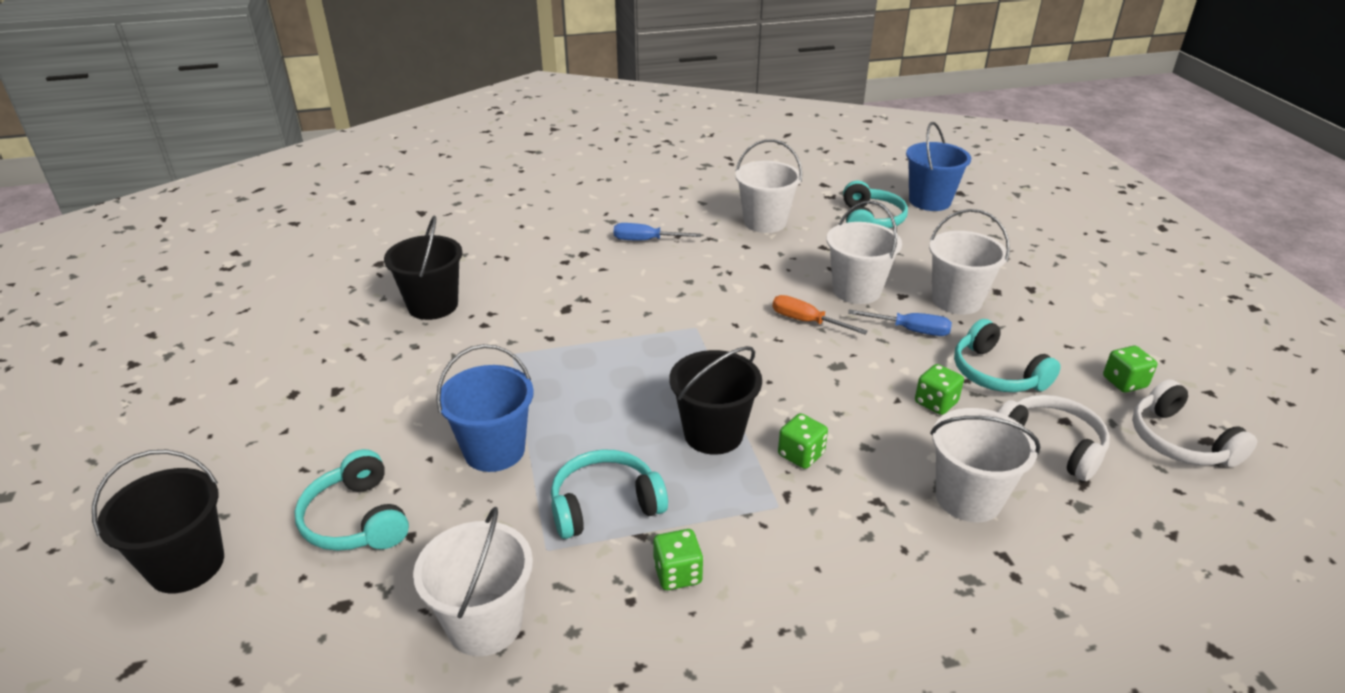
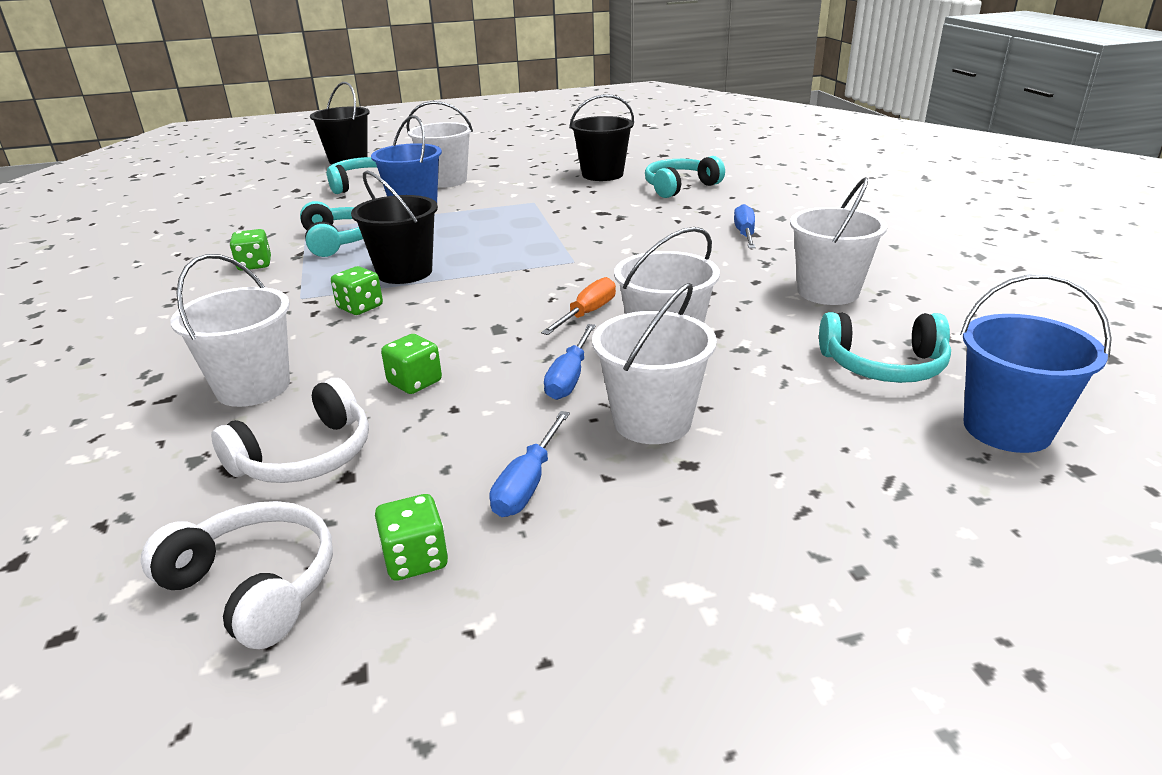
camera: 90 degrees right, 5 degrees down
white bucket [413,507,533,656] -> white bucket moved to [407,101,473,188]
turquoise headphones [954,319,1061,392] -> turquoise headphones moved to [645,156,725,198]
white headphones [1132,379,1257,467] -> white headphones turned 60 degrees clockwise [141,501,333,649]
none -> blue screwdriver [490,411,570,517]

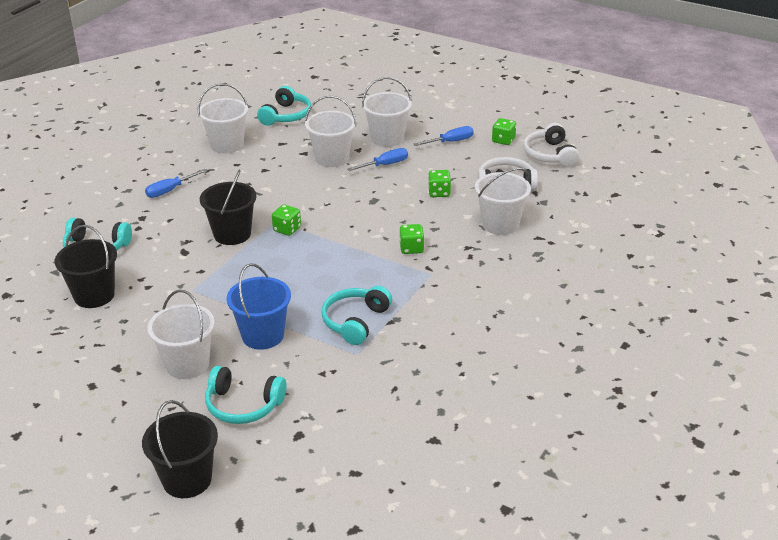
camera: 135 degrees left, 5 degrees up
green dice [230,229,271,271] -> green dice moved to [272,204,301,236]
black bucket [351,170,438,284] -> black bucket moved to [200,170,257,245]
orange screwdriver [541,277,616,335] -> none
turquoise headphones [819,312,951,383] -> turquoise headphones turned 60 degrees clockwise [257,86,311,126]
blue bucket [960,274,1112,453] -> none

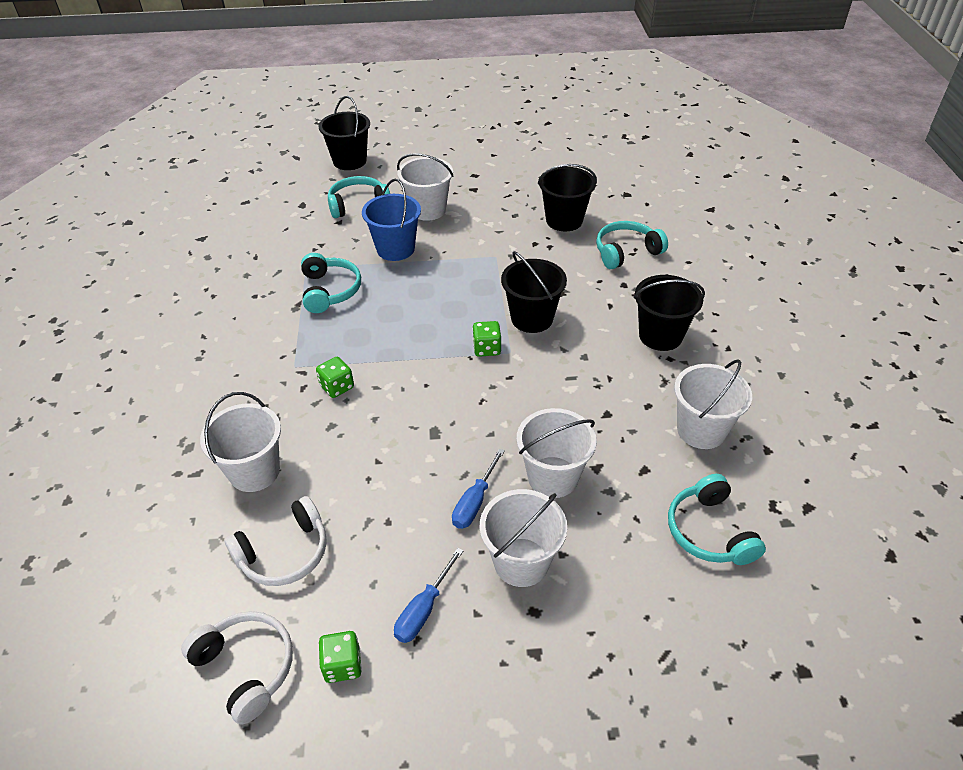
camera: 145 degrees right, 10 degrees up
blue screwdriver [145,169,208,198] -> black bucket [634,275,705,351]
green dice [428,170,451,197] -> none

